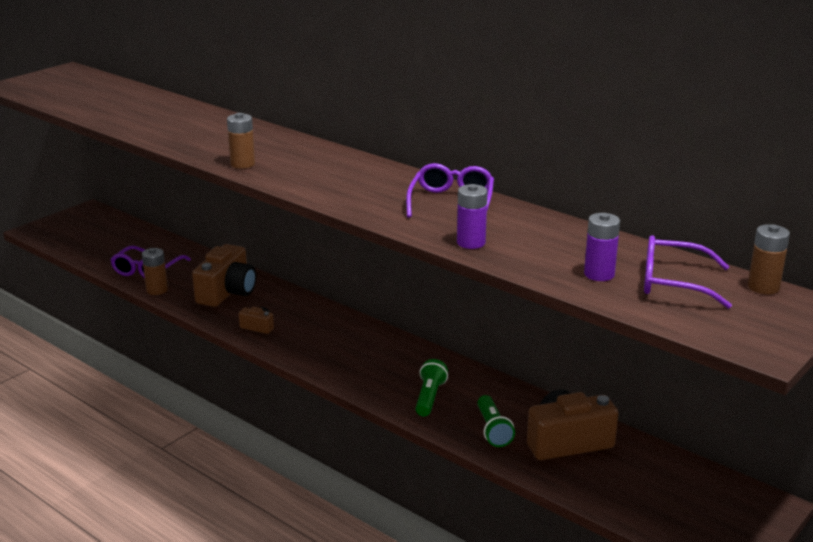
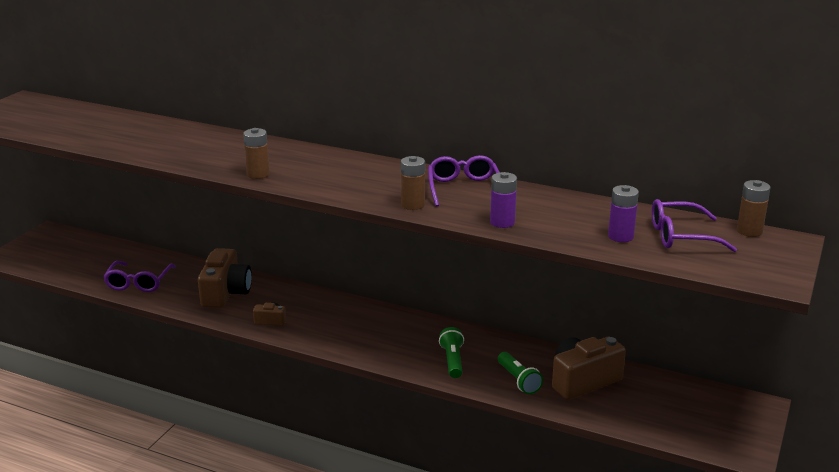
camera: 15 degrees left, 0 degrees up
brown battery [142,248,168,295] -> brown battery moved to [401,156,425,210]

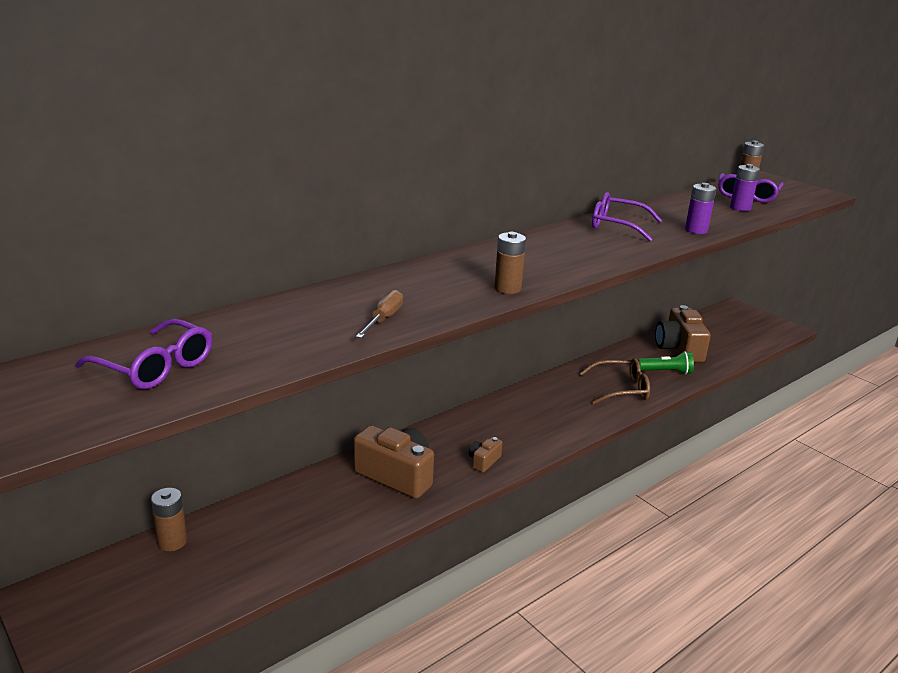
camera: 65 degrees left, 0 degrees up
purple glasses [103,261,176,292] -> purple glasses moved to [75,319,212,389]
brown battery [401,156,425,210] -> brown battery moved to [151,488,187,551]
green flashlight [439,327,464,378] -> brown glasses [580,358,650,404]
none -> brown screwdriver [356,290,403,338]

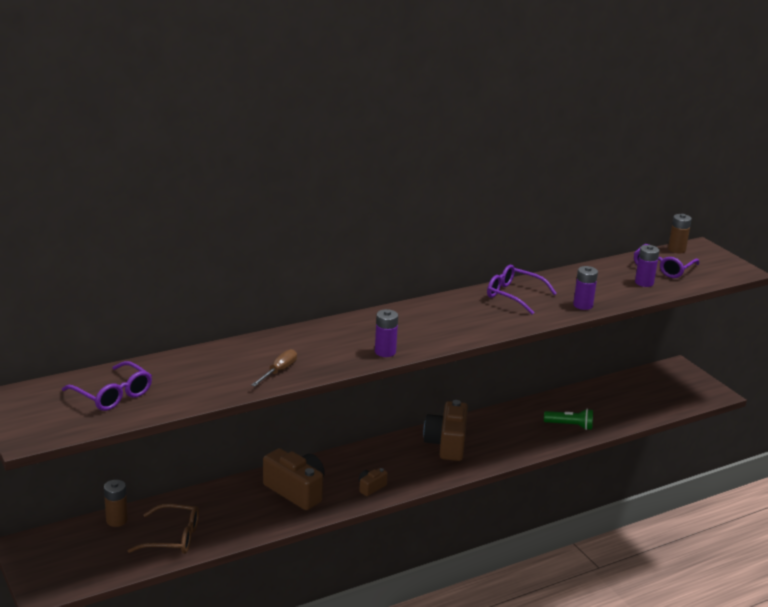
camera: 10 degrees right, 0 degrees up
brown battery [494,232,526,294] -> purple battery [375,309,398,357]
brown glasses [580,358,650,404] -> brown glasses moved to [127,504,199,554]
brown camera [655,305,711,362] -> brown camera moved to [423,400,468,461]

